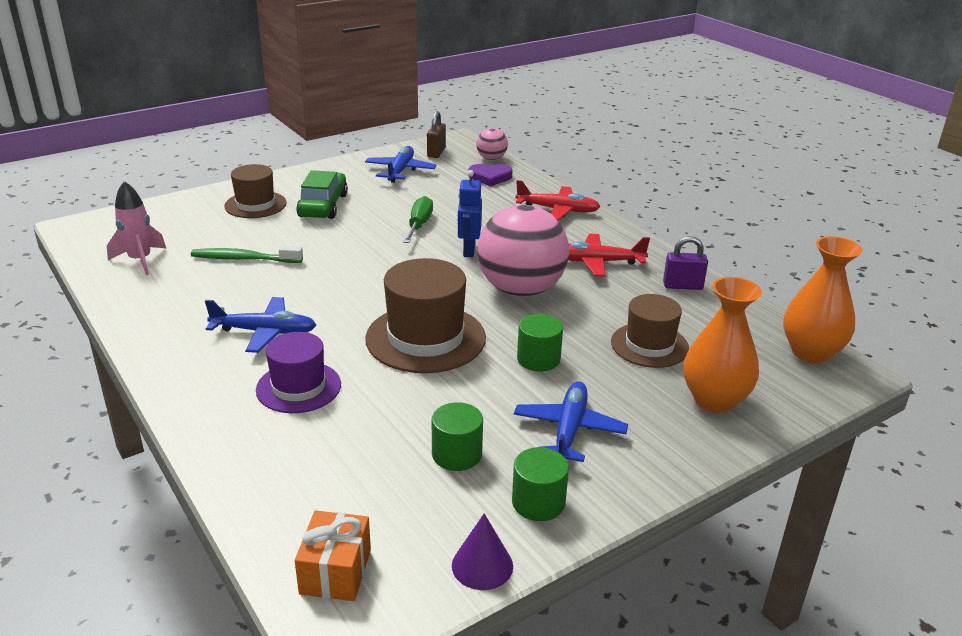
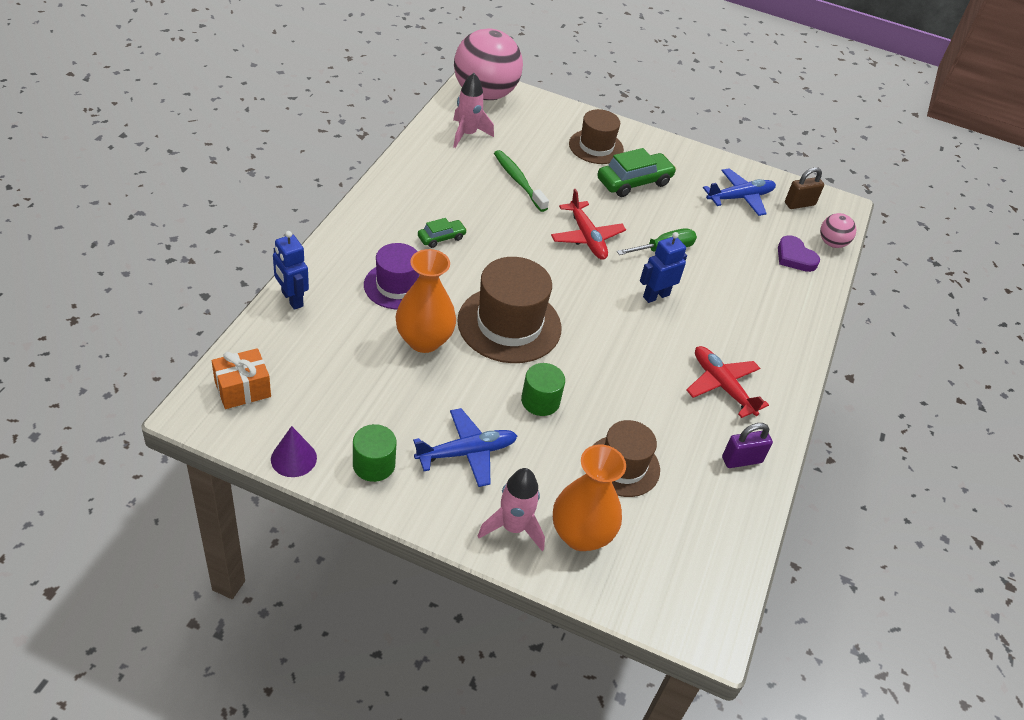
camera: 50 degrees right, 15 degrees up
blue plane [205,297,316,353] -> green car [418,218,467,248]
green cylinder [432,402,483,471] -> none
pink ball [477,205,569,297] -> pink ball moved to [454,29,523,100]
red plane [515,180,601,221] -> red plane moved to [551,189,626,260]
purple padlock [663,236,708,290] -> purple padlock turned 75 degrees counterclockwise [722,423,773,468]
orange vase [783,236,863,363] -> orange vase moved to [395,249,456,353]
none -> blue robot [273,231,309,310]
none -> pink rocket [478,468,545,551]

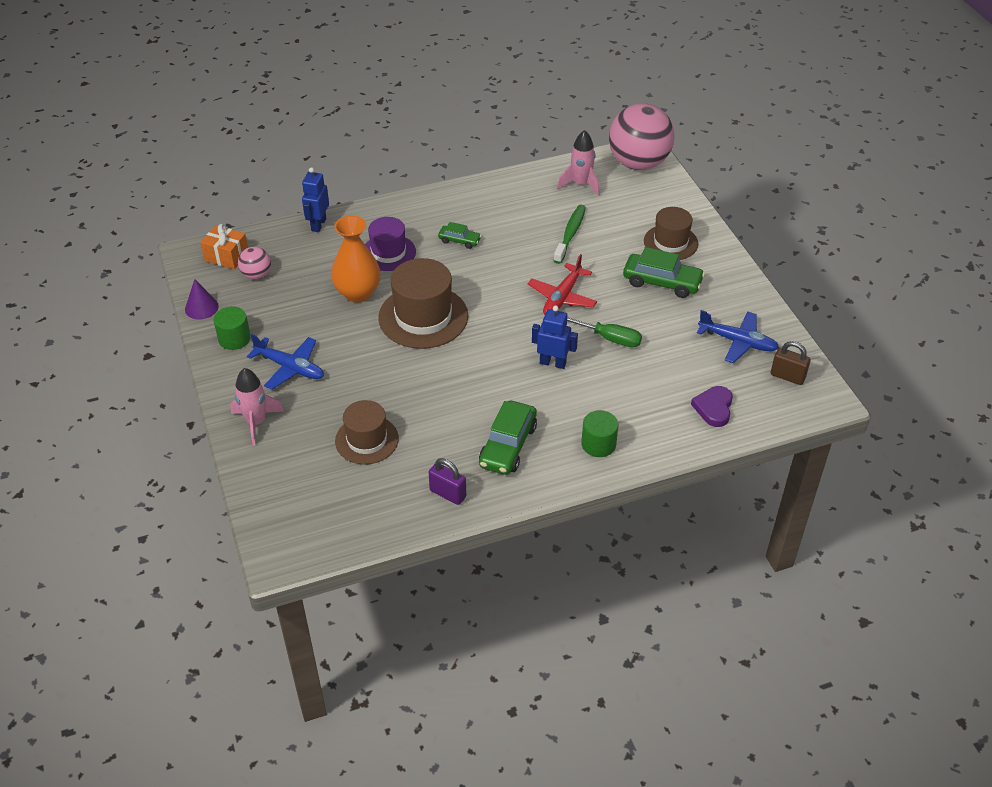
camera: 55 degrees right, 0 degrees up
green cylinder [521,363,565,416] -> green cylinder moved to [581,410,618,457]
orange vase [553,445,626,551] -> none
red plane [686,346,769,418] -> green car [479,401,537,475]
pink ball [820,213,856,248] -> pink ball moved to [238,247,271,279]

